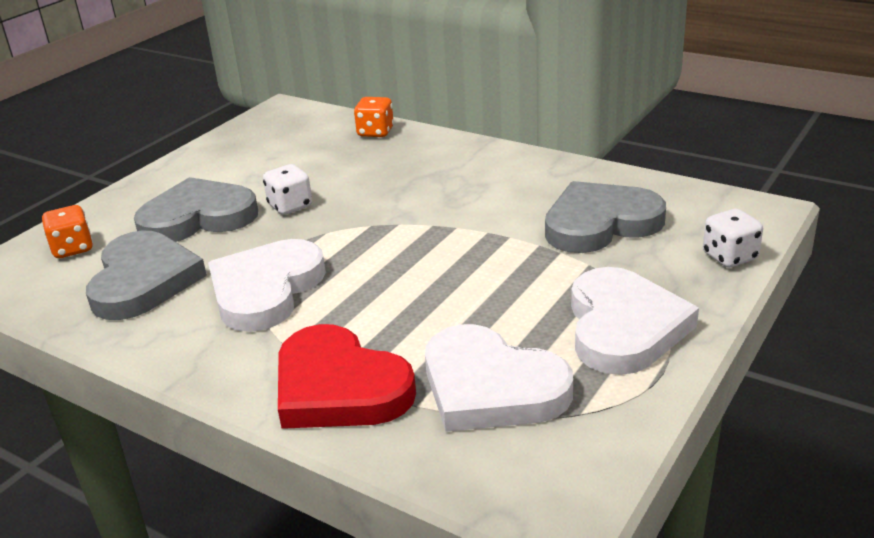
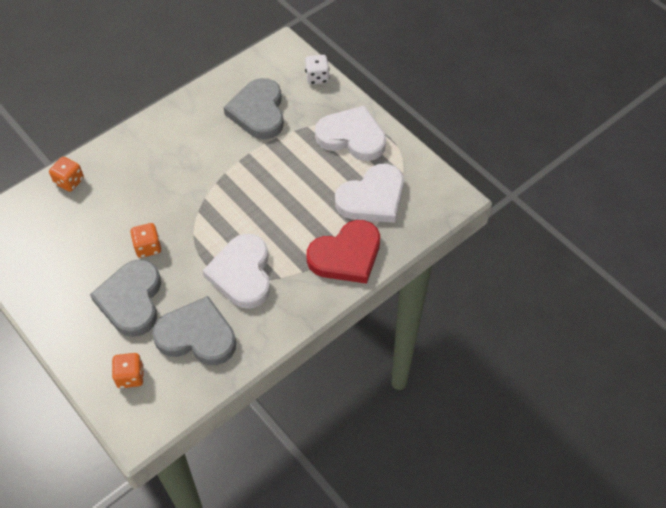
camera: 75 degrees left, 25 degrees up
white heart [208,239,326,332] -> white heart turned 45 degrees clockwise [203,234,271,309]
white dice [263,164,312,215] -> orange dice [130,223,161,258]

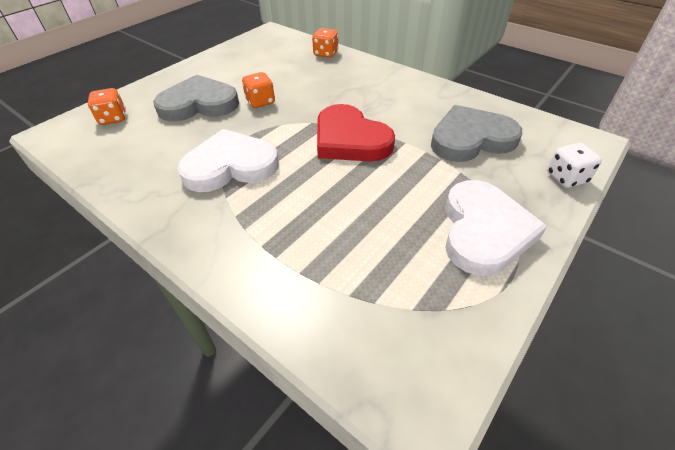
camera: 80 degrees right, 10 degrees down
grey heart [152,296,236,365] -> none
red heart [306,220,380,284] -> red heart moved to [317,104,395,161]
white heart [335,164,404,223] -> none

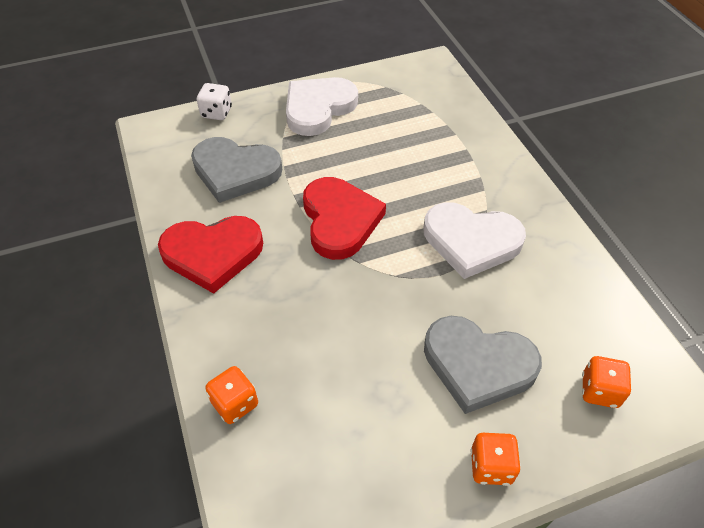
camera: 150 degrees left, 5 degrees up
orange dice [242,72,275,108] -> orange dice moved to [471,433,521,486]
none -> red heart [158,216,263,294]

